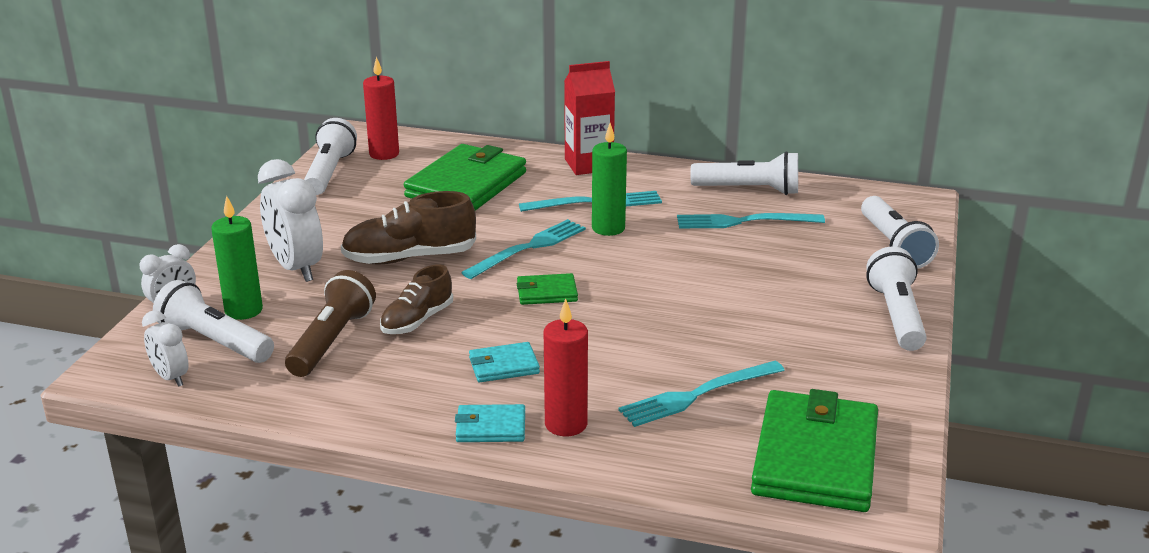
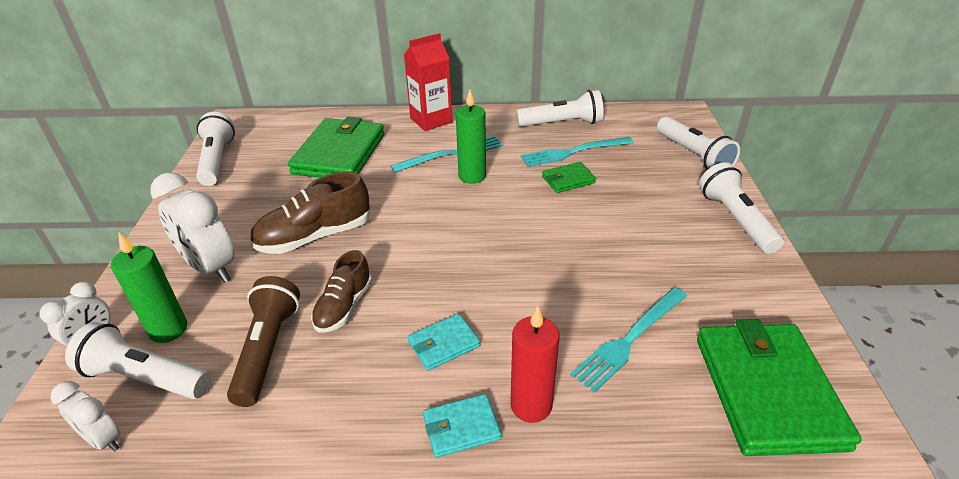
camera: 15 degrees left, 10 degrees up
red candle [363,56,399,160] -> none
turquoise fork [461,219,586,279] -> none
green wallet [517,273,578,305] -> green wallet moved to [542,162,596,193]

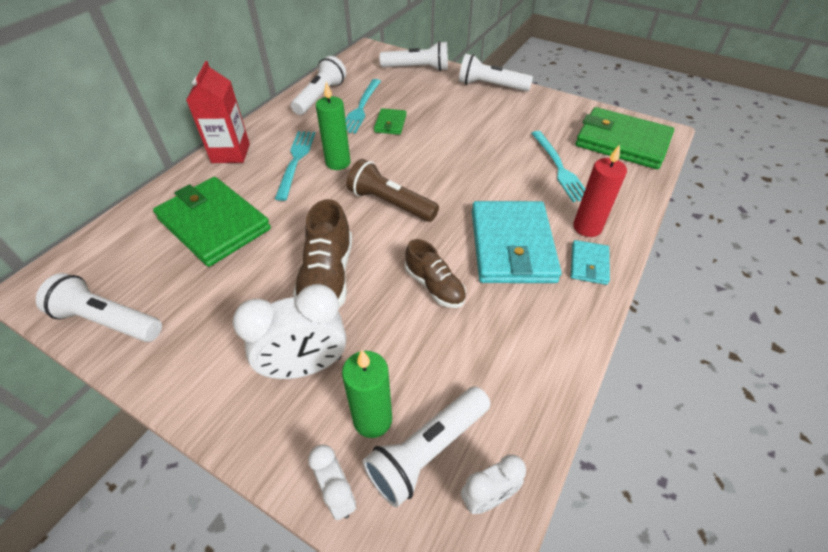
camera: 60 degrees left, 10 degrees up
brown flashlight [227,276,300,407] -> brown flashlight moved to [346,159,439,222]
turquoise wallet [408,314,480,371] -> turquoise wallet [472,201,562,283], size x2.17

